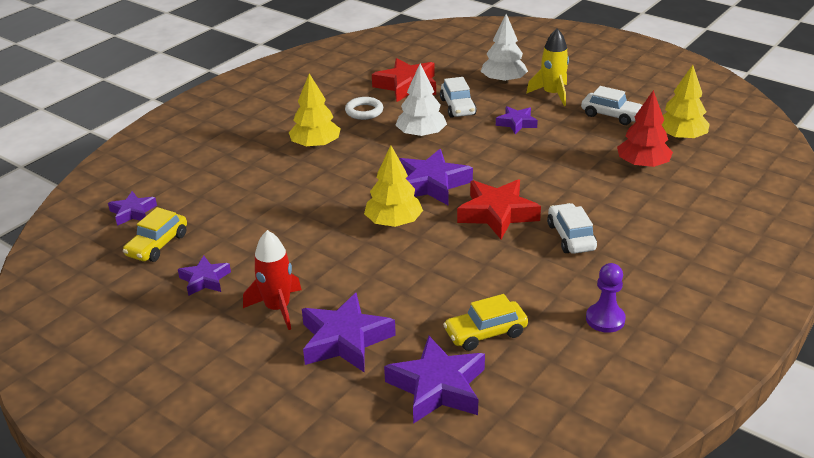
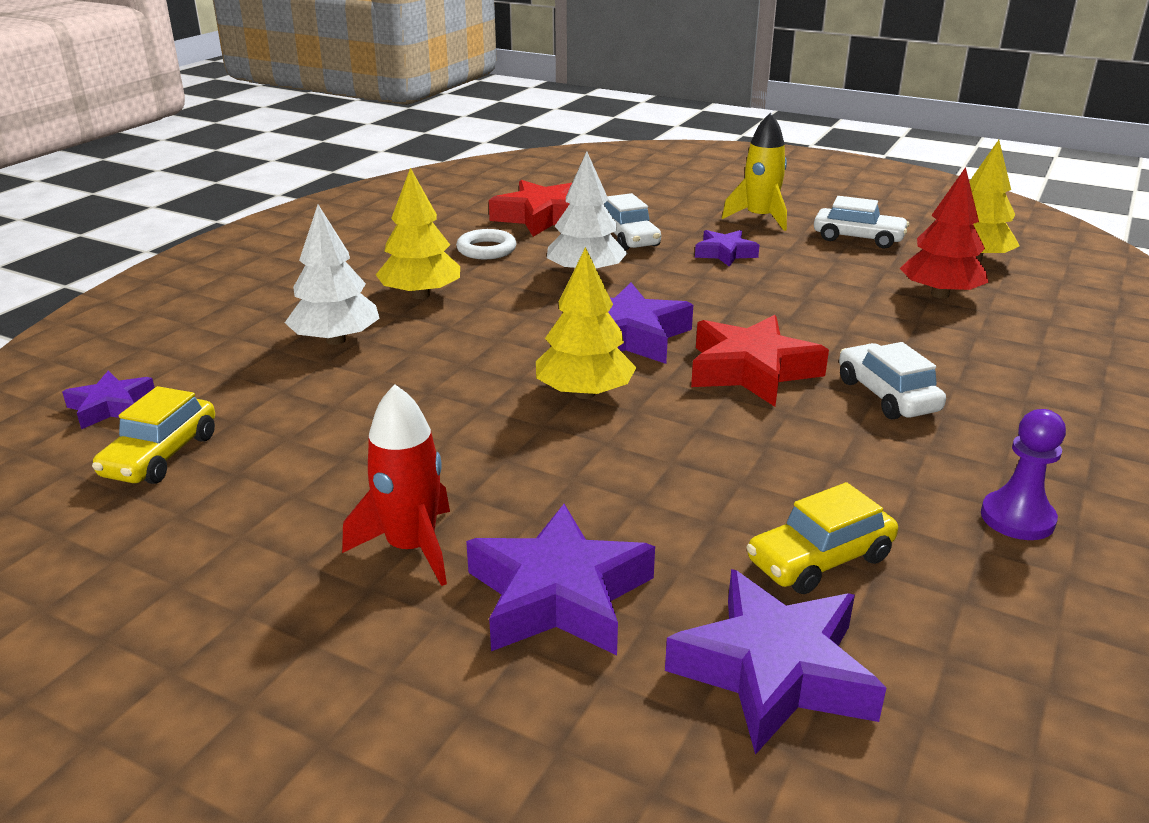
camera: 10 degrees left, 5 degrees down
purple star [178,256,231,296] -> none
white tree [481,14,528,84] -> white tree moved to [285,205,380,345]

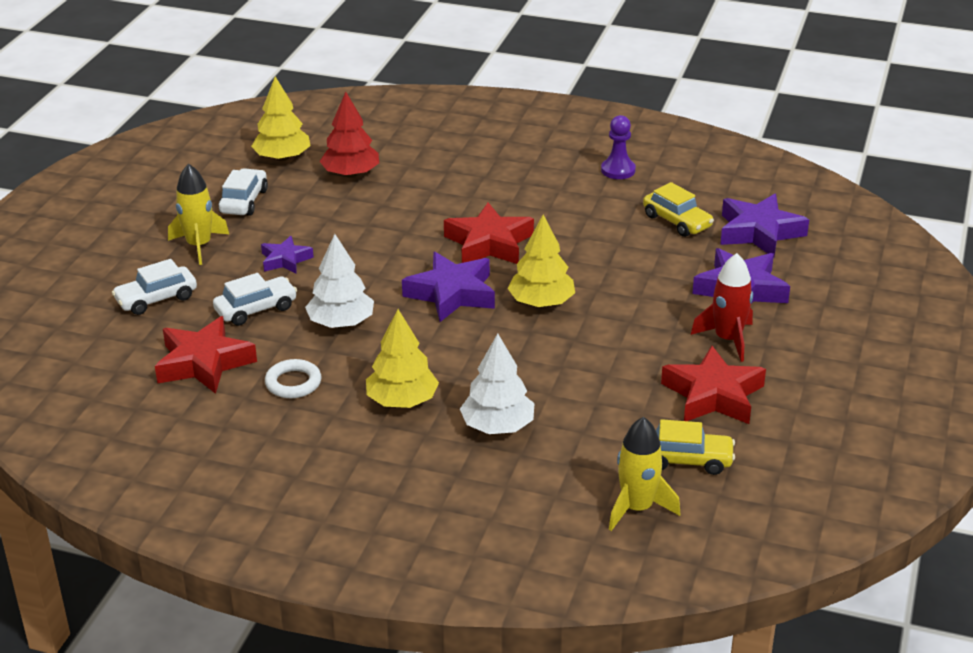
camera: 100 degrees left, 5 degrees up
purple star [62,371,155,429] -> yellow rocket [609,416,680,531]
white car [839,342,946,419] -> white car moved to [112,259,197,315]
none -> red star [661,346,766,424]

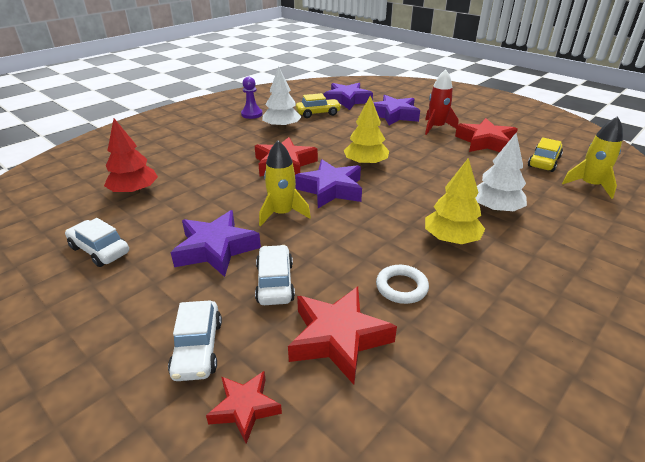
camera: 65 degrees left, 0 degrees up
yellow rocket [168,163,229,265] -> yellow rocket moved to [259,141,311,226]
yellow tree [251,77,311,161] -> none
purple star [261,236,314,274] -> purple star [171,210,261,277], size x1.73
white tree [305,234,374,328] -> white tree moved to [262,67,301,129]
none -> red star [206,371,282,444]

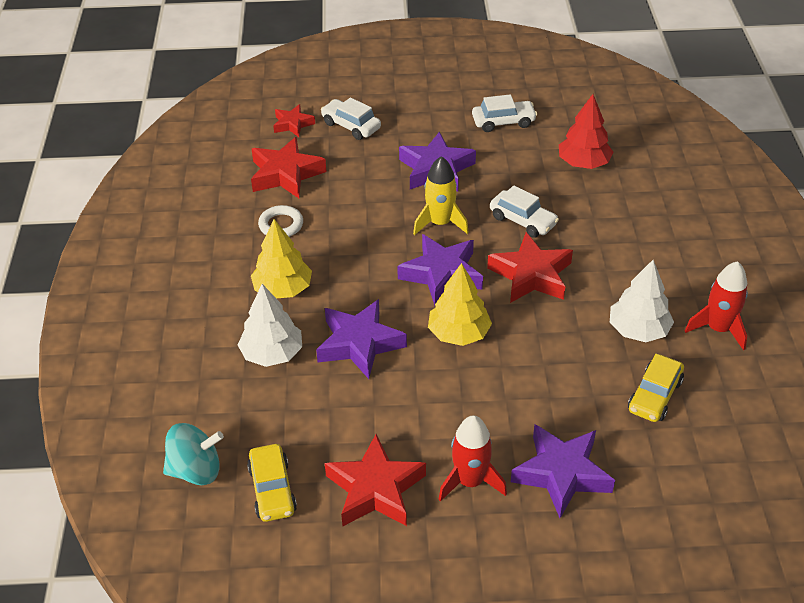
camera: 135 degrees right, 10 degrees up
purple pawn [241,77,263,119] -> red rocket [685,261,748,350]
white car [255,245,295,305] -> white car moved to [490,185,559,238]
purple star [324,83,373,110] -> purple star moved to [316,299,407,379]
yellow rocket [562,116,623,199] -> turquoise spinning top [163,423,224,485]

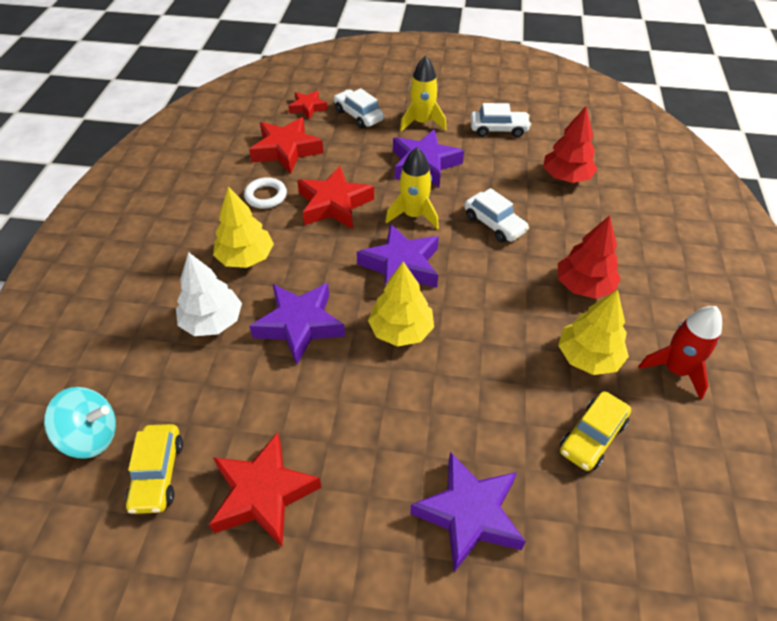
camera: 10 degrees right, 5 degrees up
red rocket [438,416,507,502] -> none
red star [487,232,573,303] -> red star moved to [297,166,374,229]
white tree [610,260,674,342] -> yellow tree [558,289,629,375]
none -> yellow rocket [400,56,446,132]
none -> red tree [558,215,621,299]

